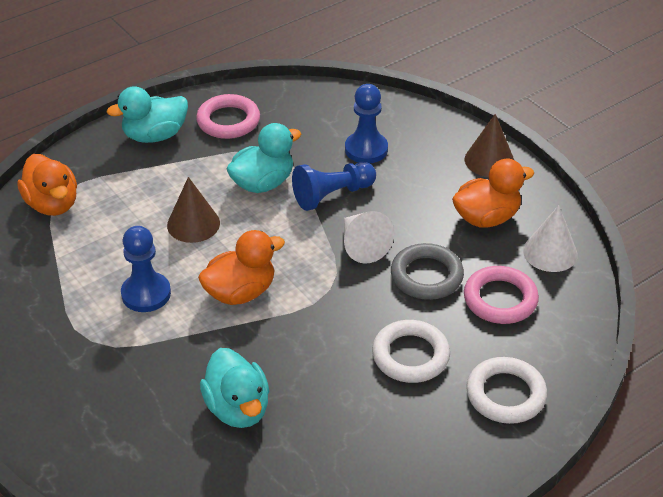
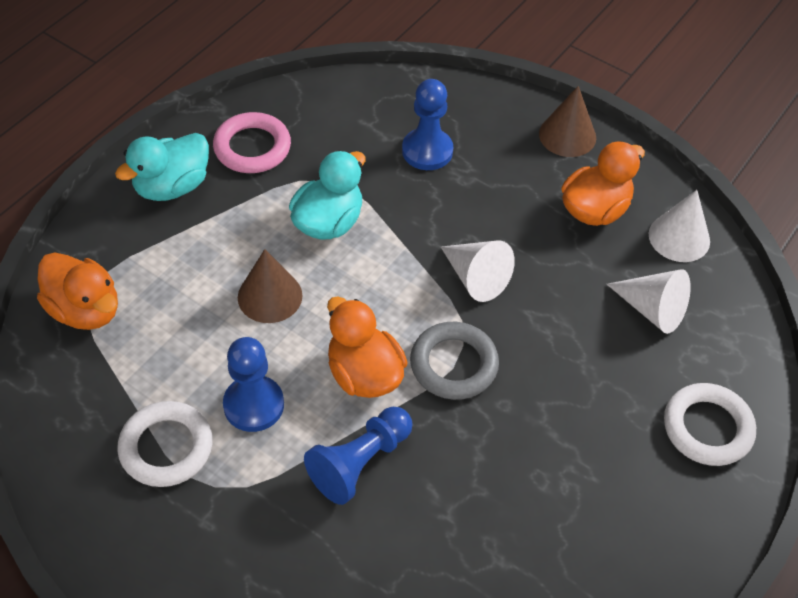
camera: 20 degrees left, 10 degrees up
orange duck [198,230,285,305] -> orange duck turned 75 degrees counterclockwise [327,297,407,398]
turquoise duck [200,348,269,428] -> none
blue pawn [292,162,376,211] -> blue pawn moved to [304,407,413,505]
white ring [372,320,450,383] -> white ring moved to [117,401,213,487]
grey ring [391,243,464,300] -> grey ring moved to [410,322,499,400]
pink ring [464,266,539,324] -> white cone [606,269,691,334]

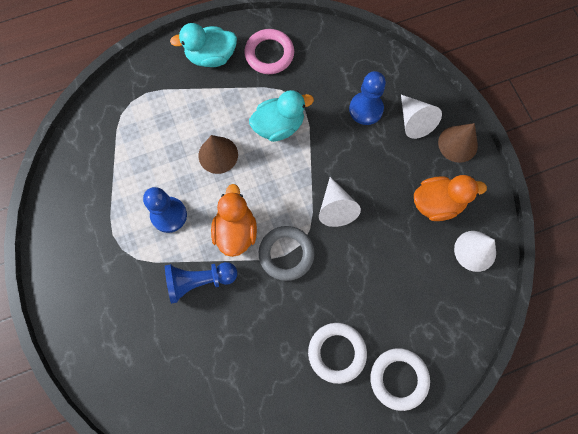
camera: 35 degrees right, 20 degrees up
orange duck [37,252,118,330] -> none
white ring [117,401,213,487] -> white ring moved to [308,323,367,384]
white cone [606,269,691,334] -> white cone moved to [401,95,442,139]

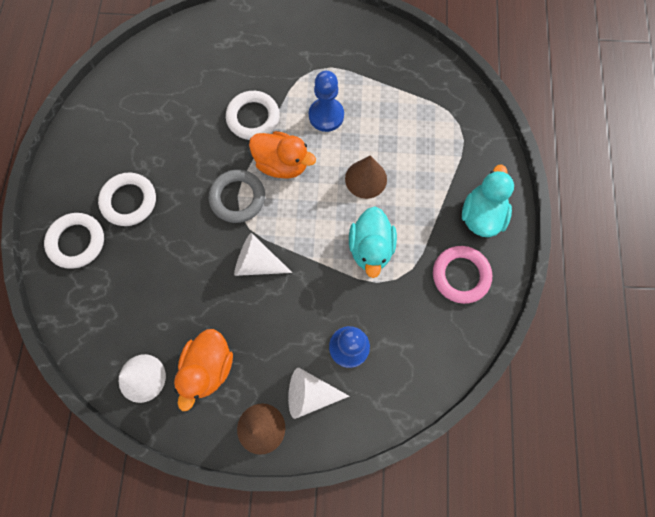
camera: 115 degrees right, 0 degrees up
blue pawn [165,262,237,304] -> white ring [226,91,280,140]

